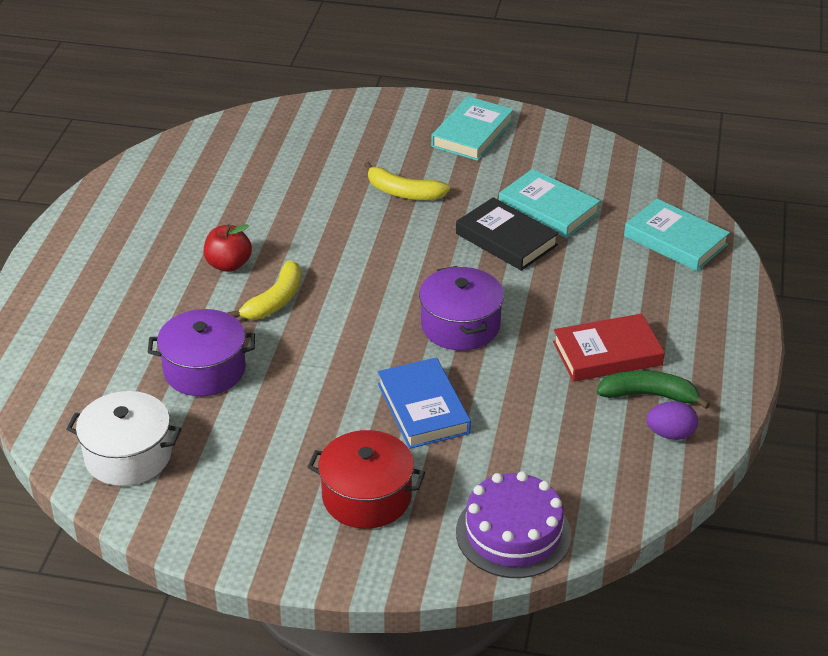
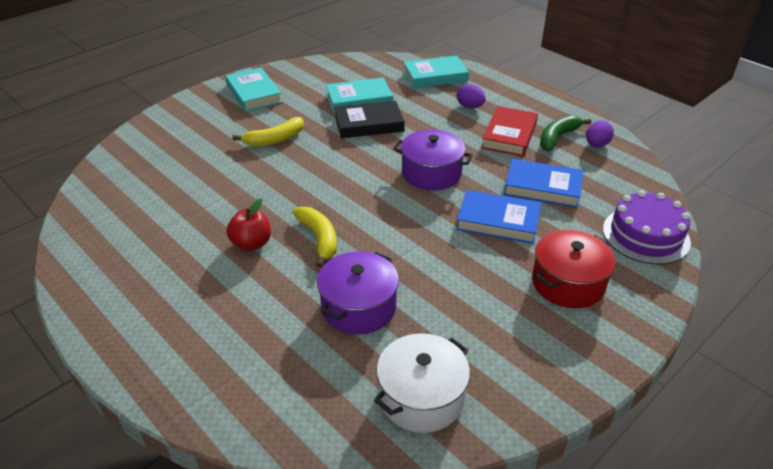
camera: 55 degrees left, 0 degrees up
none -> purple egg [457,84,486,108]
none -> blue book [504,159,584,208]

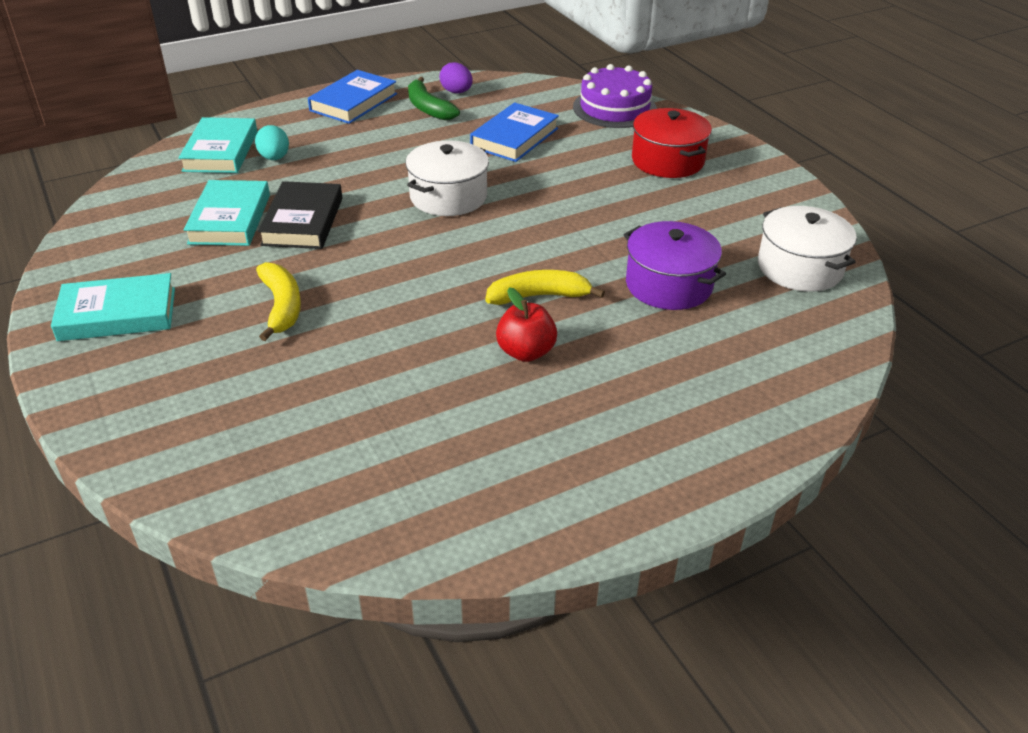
camera: 75 degrees left, 0 degrees up
purple pot [393,130,473,190] -> white pot [406,141,489,216]
blue book [456,190,541,244] -> blue book moved to [308,70,397,124]
purple egg [457,84,486,108] -> none
red book [481,106,538,157] -> none
none -> turquoise egg [255,125,289,160]

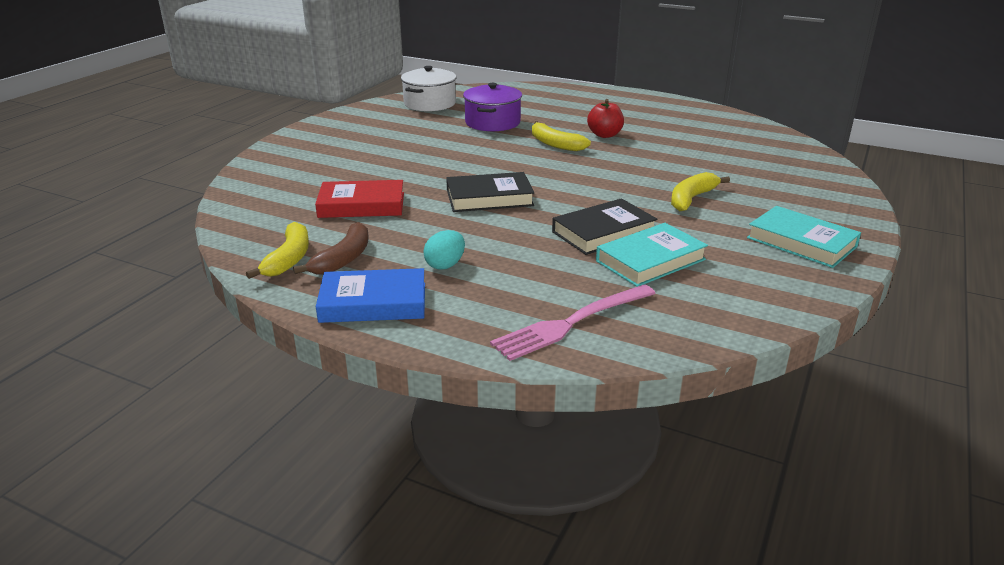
camera: 125 degrees left, 10 degrees down
turquoise book [178,117,257,173] -> pink fork [490,285,656,361]
turquoise egg [255,125,289,160] -> turquoise egg moved to [423,230,465,270]
white pot [406,141,489,216] -> black book [446,172,534,212]
green banana [408,77,460,120] -> brown banana [293,222,369,275]
purple egg [439,62,473,93] -> yellow banana [246,222,309,279]
blue book [470,102,559,162] -> red book [315,180,404,218]
purple cake [573,64,657,128] -> none
red pot [632,108,712,178] -> none

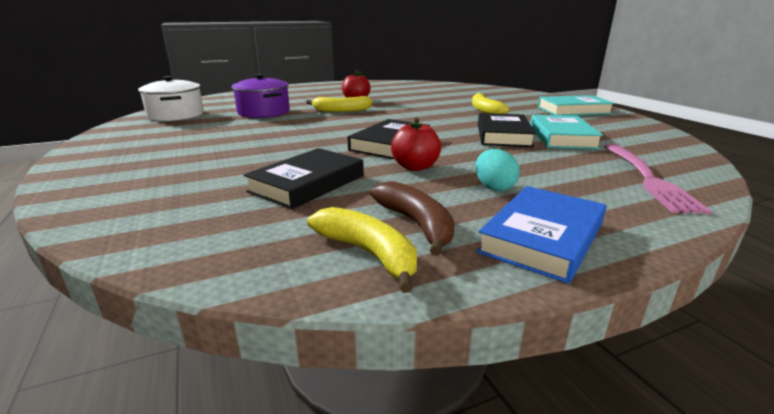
camera: 50 degrees left, 5 degrees down
red book [315,180,404,218] -> black book [244,148,364,209]
none -> red apple [391,117,441,171]

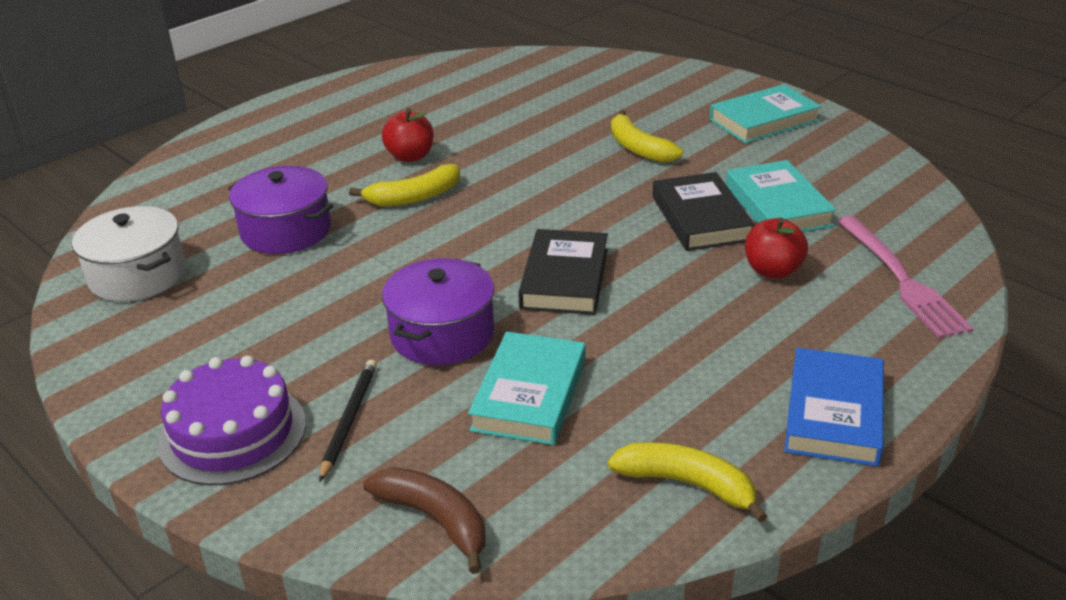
camera: 20 degrees left, 10 degrees up
black book [244,148,364,209] -> turquoise book [468,332,586,445]
brown banana [370,181,455,256] -> brown banana moved to [363,467,485,574]
red apple [391,117,441,171] -> red apple moved to [745,218,808,279]
turquoise egg [476,149,520,191] -> none
none -> purple cake [157,355,306,485]
none -> black pencil [319,359,377,482]
none -> purple pot [382,258,495,365]

